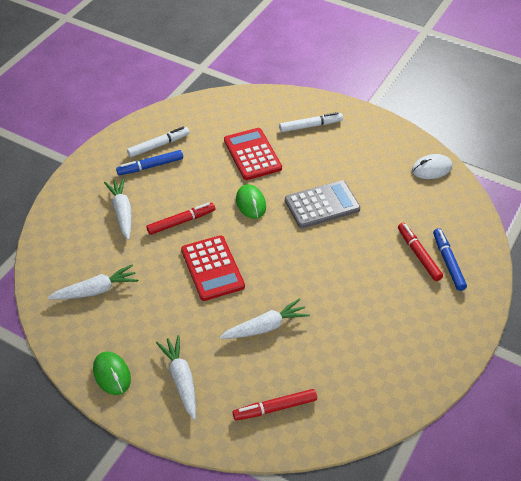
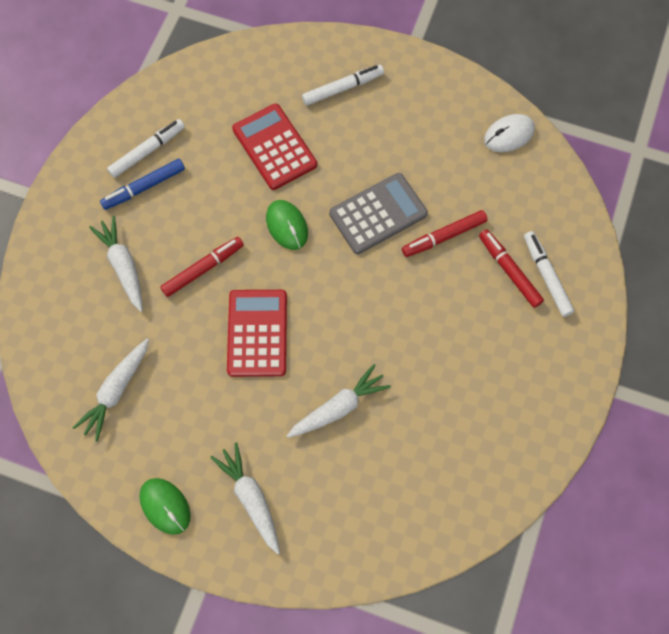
camera: 10 degrees left, 20 degrees up
white carrot [48,265,138,300] -> white carrot turned 150 degrees clockwise [72,339,149,442]
red calculator [181,235,245,301] -> red calculator turned 150 degrees counterclockwise [227,290,287,377]
red marker [233,389,317,421] -> red marker moved to [402,210,488,257]
blue marker [433,228,467,291] -> white marker [524,231,574,317]

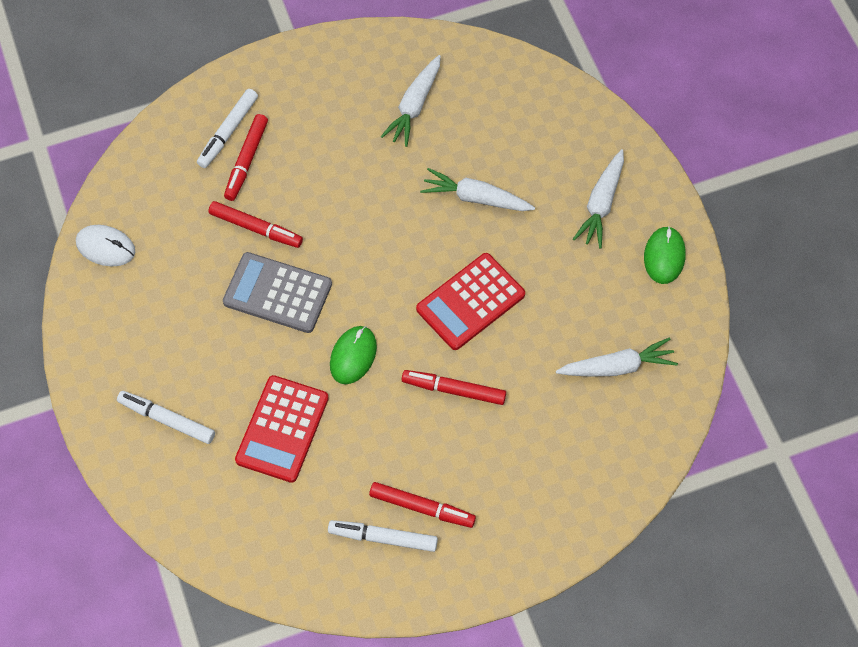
camera: 130 degrees left, 5 degrees down
white carrot [89,216,143,312] -> white carrot moved to [380,55,441,147]
blue marker [100,159,185,210] -> red marker [369,482,476,528]

